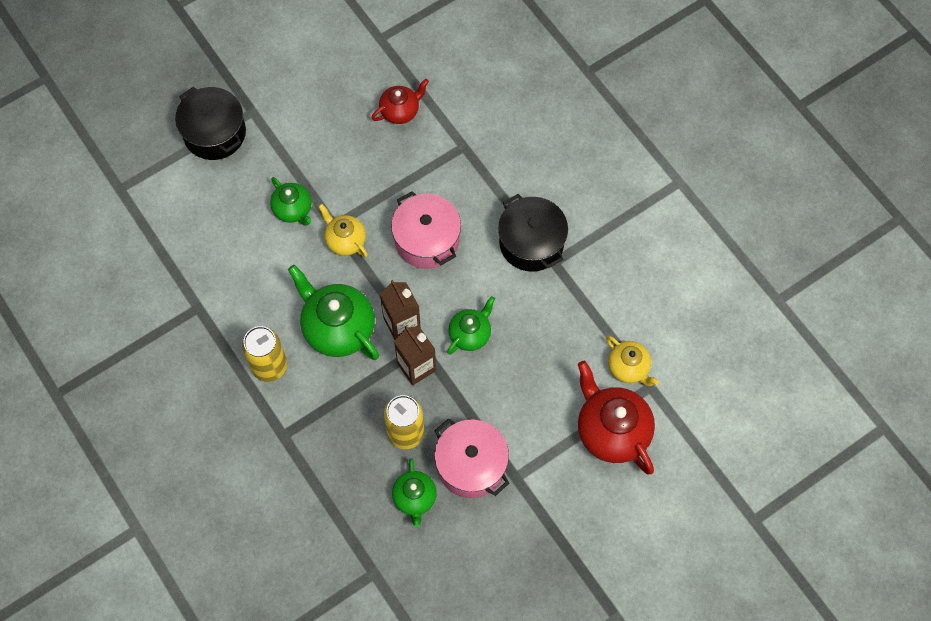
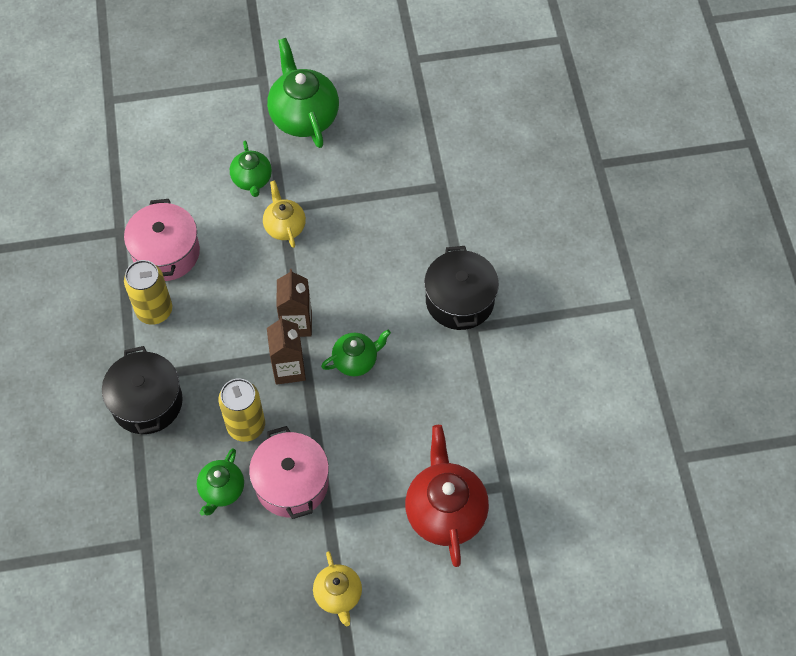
camera: 25 degrees right, 5 degrees down
black pot [175,87,246,160] -> black pot moved to [102,346,183,434]
green teapot [288,265,379,360] -> green teapot moved to [267,38,339,148]
red teapot [372,79,429,124] -> none
pink pot [391,191,461,269] -> pink pot moved to [124,199,200,281]
yellow teapot [606,336,659,386] -> yellow teapot moved to [313,551,362,626]

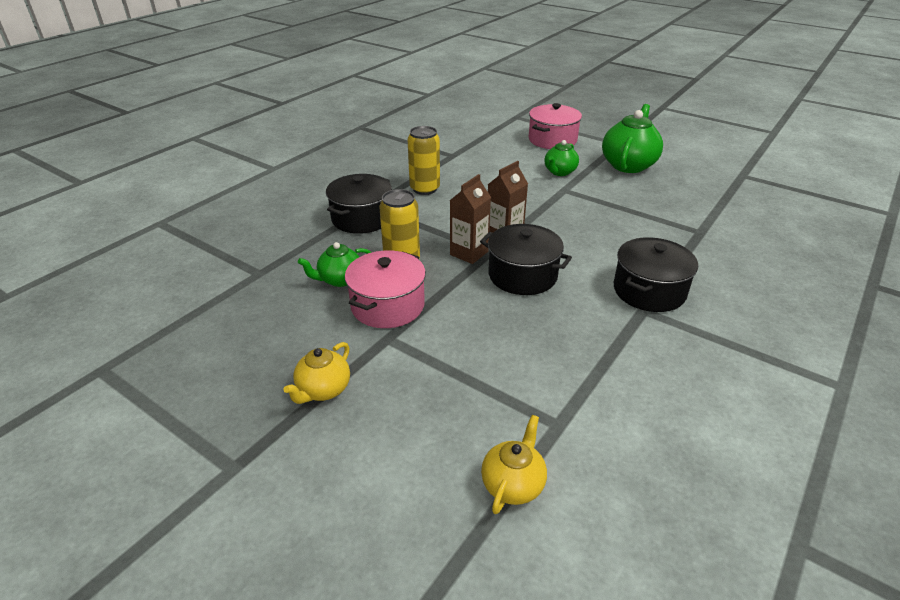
camera: 45 degrees right, 25 degrees down
pink pot [124,199,200,281] -> pink pot moved to [529,103,582,149]
yellow teapot [263,181,306,248] -> yellow teapot moved to [481,415,547,514]
green teapot [321,330,391,376] -> black pot [480,224,572,295]
red teapot [405,425,489,567] -> none

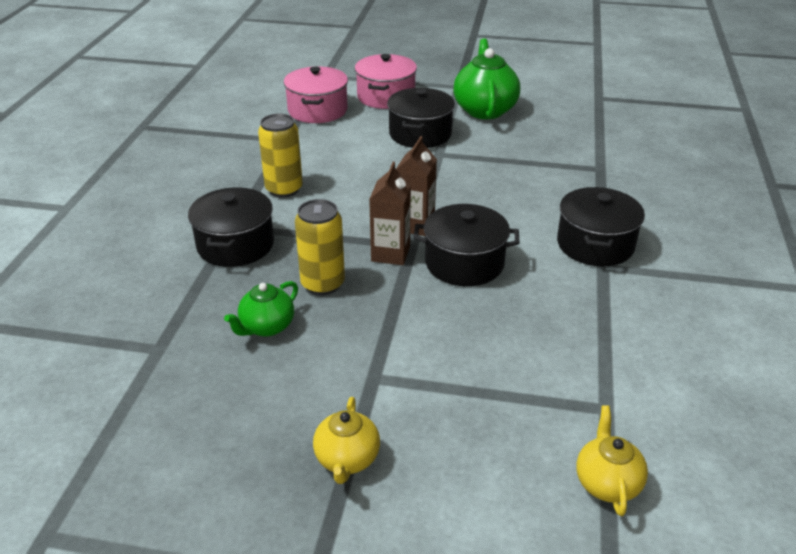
camera: 25 degrees left, 0 degrees up
pink pot [345,250,426,328] -> pink pot moved to [284,66,348,123]
green teapot [544,140,579,176] -> black pot [387,88,455,148]

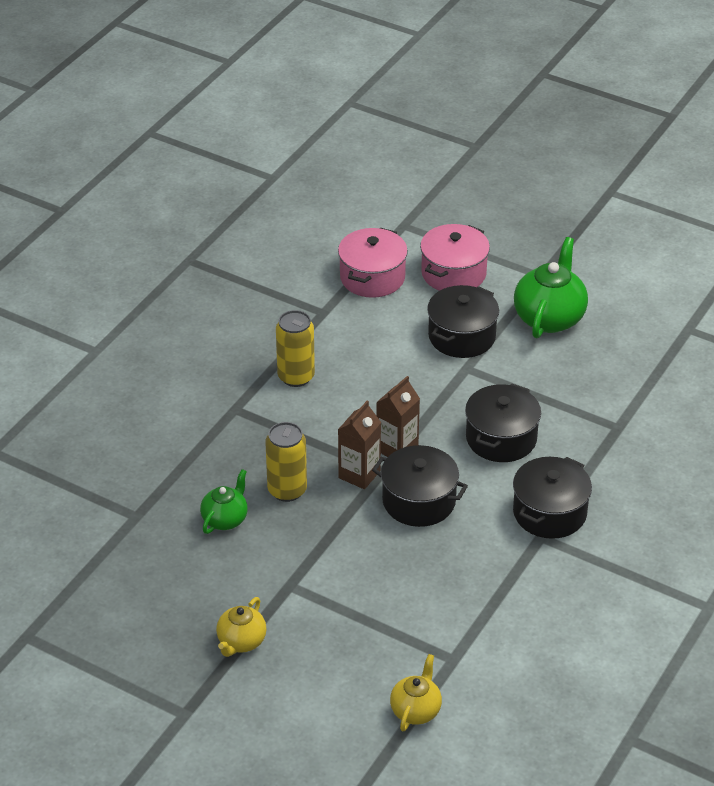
camera: 20 degrees right, 5 degrees up
black pot [188,188,274,267] -> black pot moved to [465,384,541,462]
green teapot [224,281,298,337] -> green teapot turned 150 degrees clockwise [200,469,248,534]

